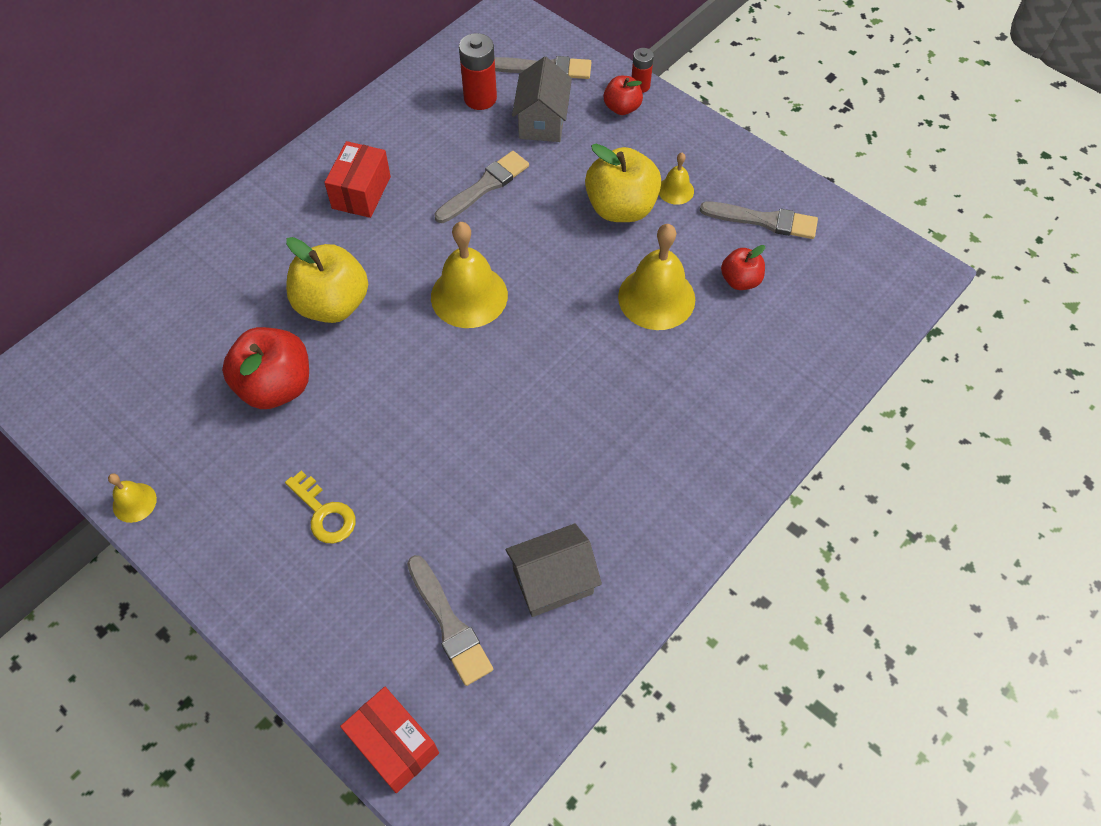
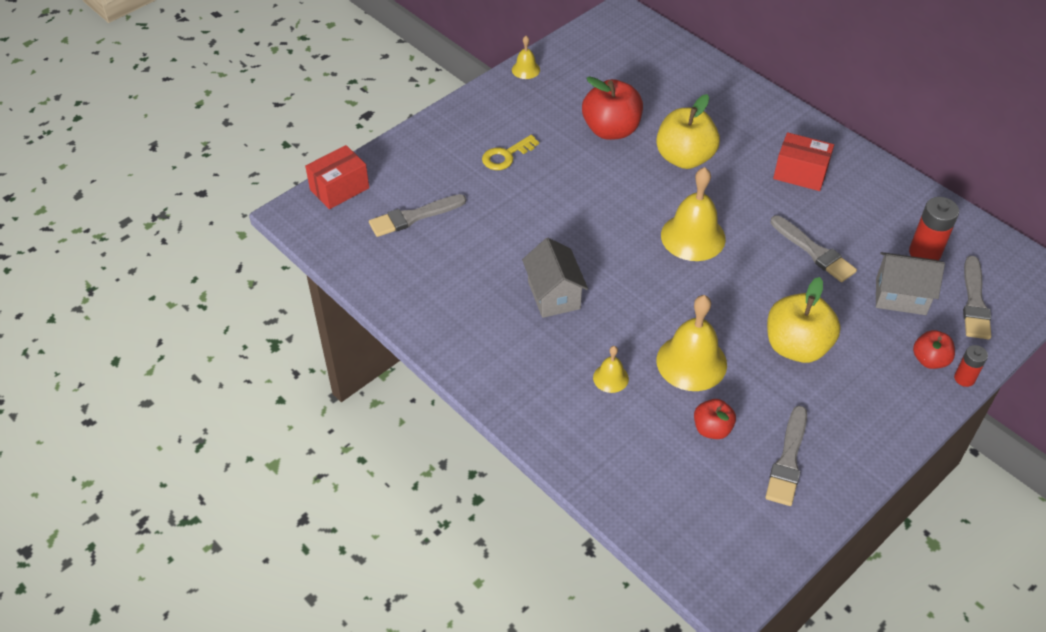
camera: 95 degrees right, 10 degrees down
grey house [505,523,602,617] -> grey house moved to [522,238,588,318]
yellow bell [659,153,694,205] -> yellow bell moved to [593,346,629,393]

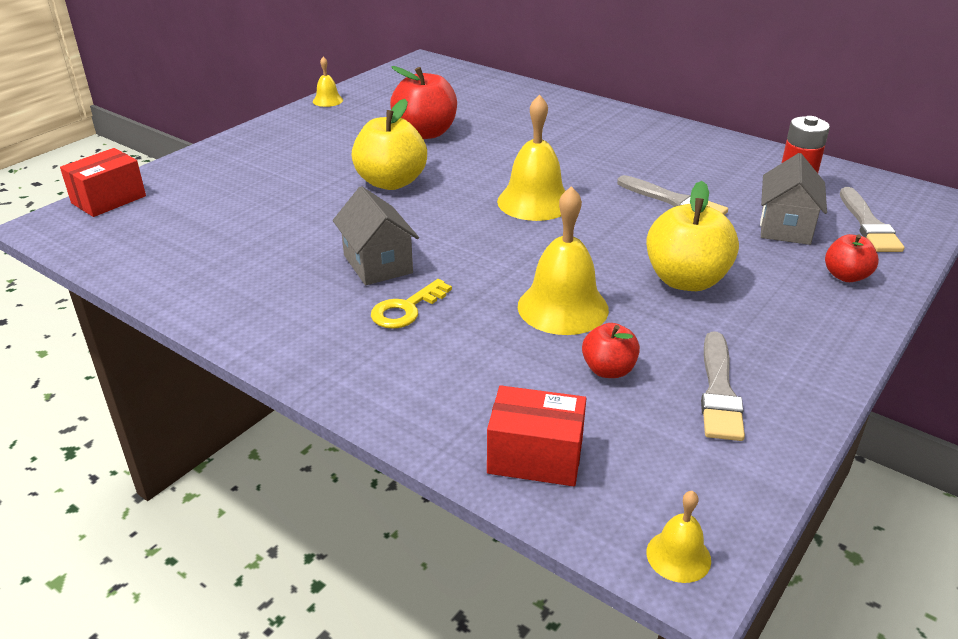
camera: 10 degrees left, 15 degrees down
grey brush [369,194,466,237] -> none
yellow key [482,135,539,170] -> yellow key moved to [371,279,452,329]
yellow bell [593,346,629,393] -> yellow bell moved to [646,491,711,583]
yellow apple [656,94,720,169] -> yellow apple moved to [352,99,427,190]
red box [773,132,834,191] -> red box moved to [487,385,586,486]
grey house [876,252,945,315] -> grey house turned 75 degrees counterclockwise [760,153,827,245]
red battery [954,345,988,387] -> none

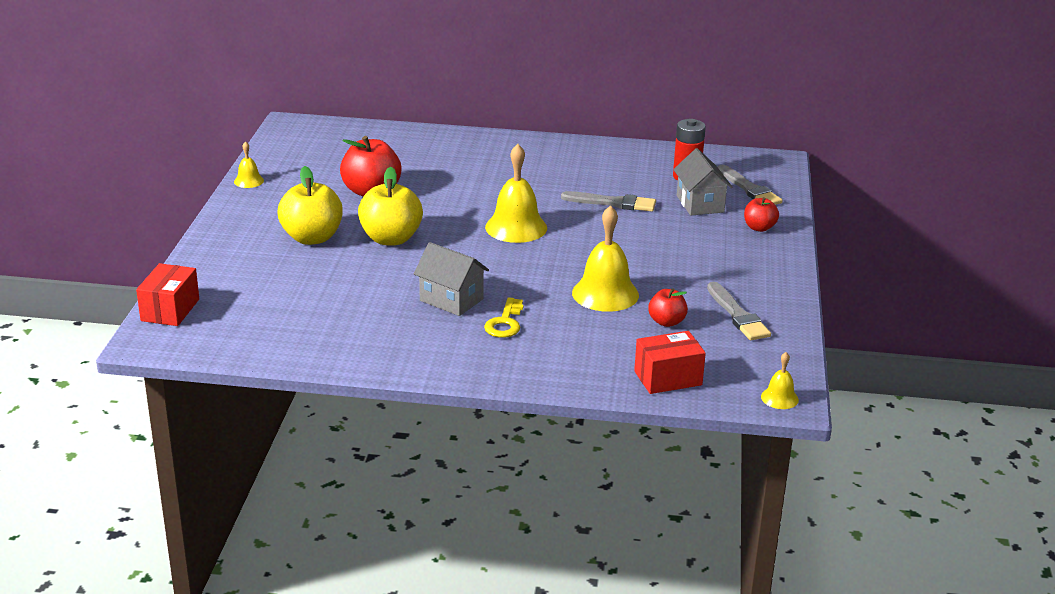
camera: 30 degrees left, 5 degrees down
yellow apple [646,181,739,291] -> yellow apple moved to [278,166,343,245]

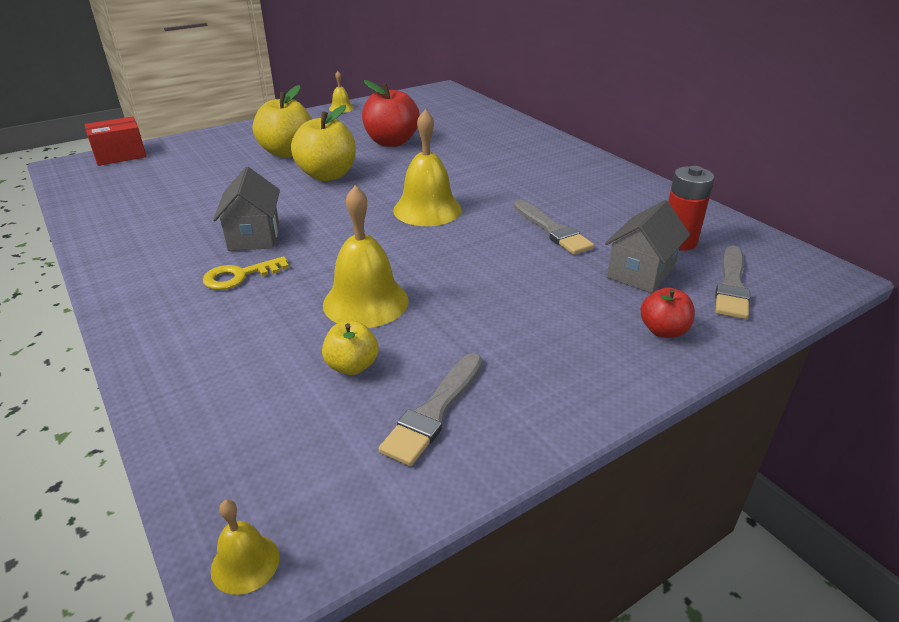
camera: 50 degrees right, 5 degrees up
red box [634,331,706,394] -> none
red apple [648,288,688,327] -> yellow apple [322,321,378,375]

